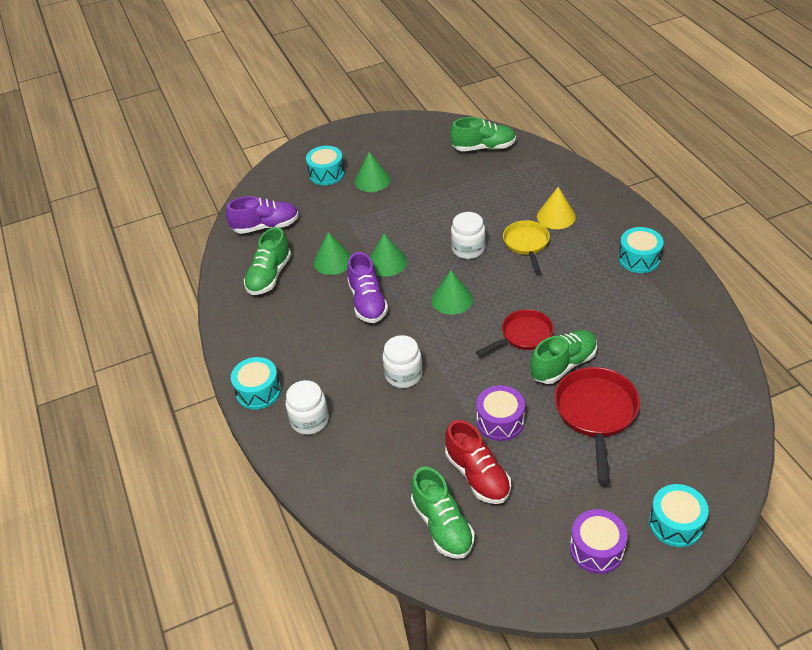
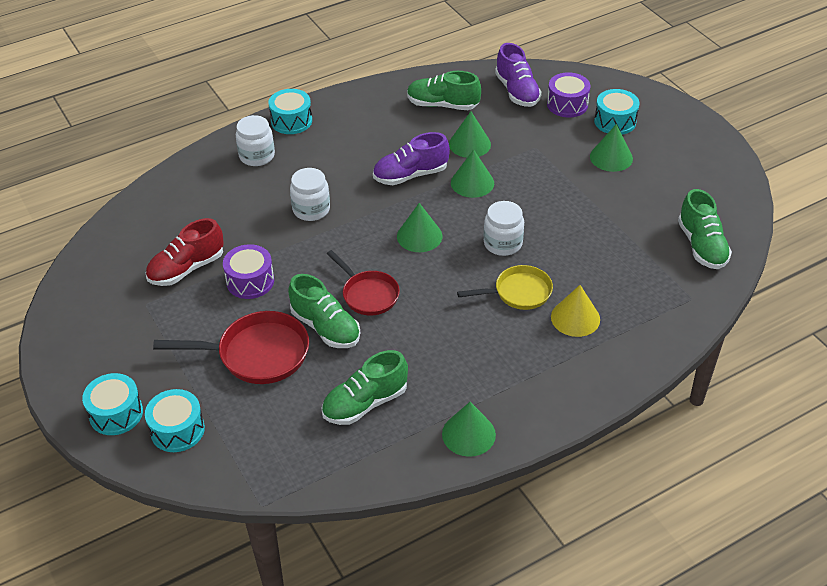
camera: 80 degrees right, 0 degrees up
green shoe [411,467,475,559] -> green shoe moved to [322,350,408,425]
purple drum [570,509,628,574] -> purple drum moved to [547,72,590,118]
turquoise drum [618,227,664,273] -> turquoise drum moved to [145,389,205,452]
none -> green cone [442,402,496,457]

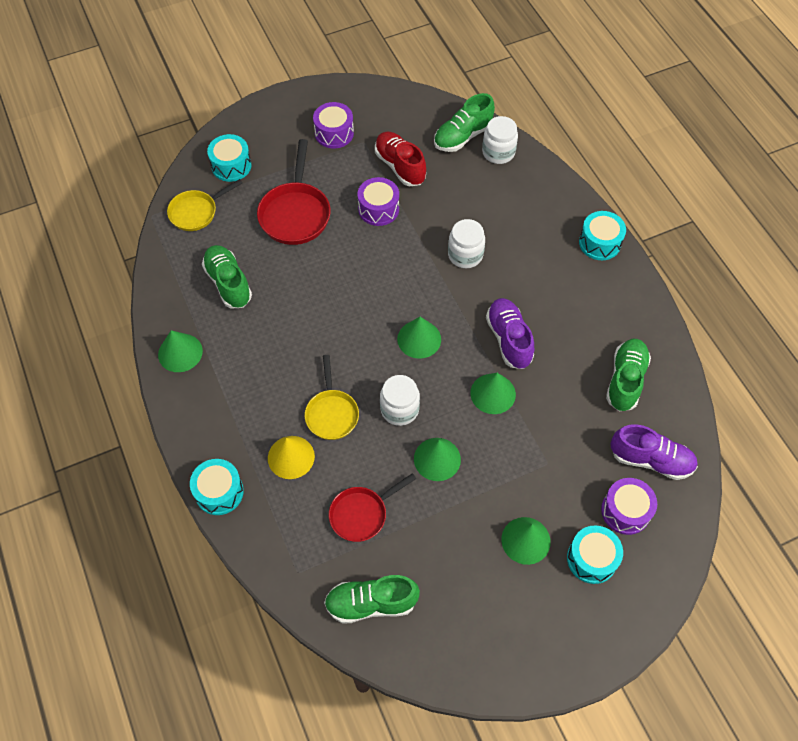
camera: 95 degrees right, 15 degrees up
turquoise drum [82,373,143,435] -> turquoise drum moved to [190,459,244,515]
white jar [236,115,275,166] -> white jar moved to [482,116,518,164]
green shoe [288,274,360,348] -> green shoe moved to [434,93,495,152]
red pan [327,250,400,316] -> red pan moved to [329,473,416,542]
green cone [449,111,491,158] -> green cone moved to [414,438,461,481]
purple shoe [495,43,542,107] -> purple shoe turned 150 degrees counterclockwise [610,424,698,480]
none -> yellow pan [167,179,242,231]
none -> purple drum [313,102,354,148]

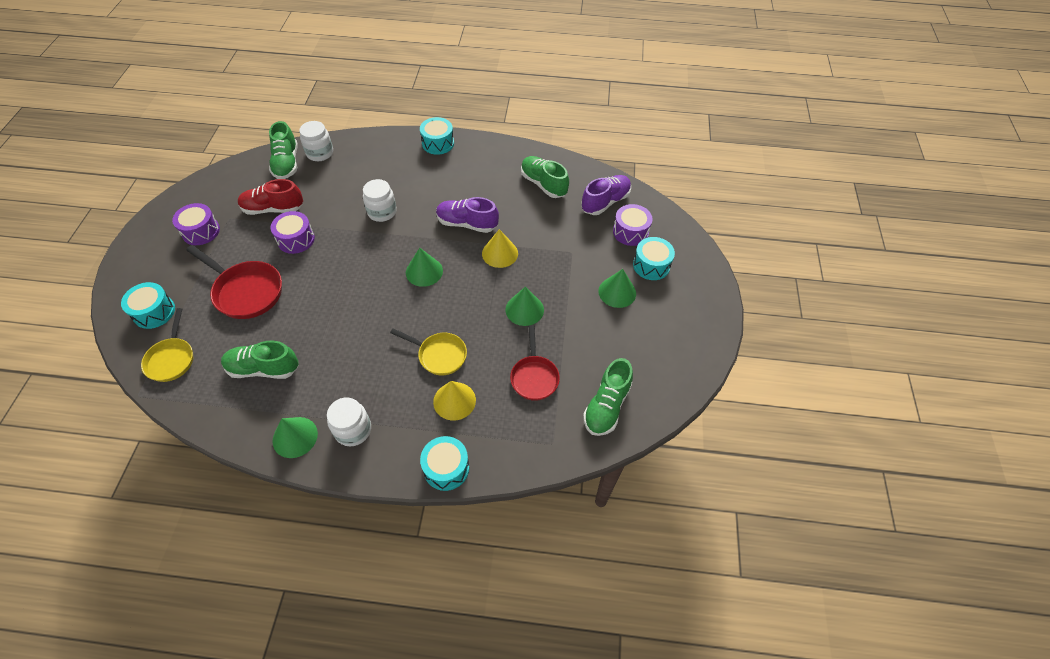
camera: 60 degrees left, 5 degrees down
white jar [380,375,420,426] -> white jar moved to [327,398,371,446]
green cone [470,373,516,414] -> yellow cone [482,229,518,268]

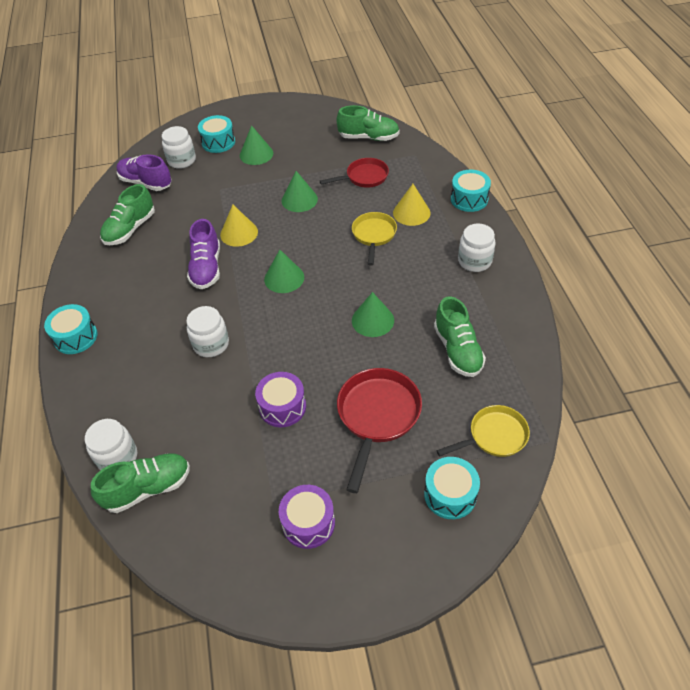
camera: 105 degrees left, 5 degrees down
red shoe [238,179,303,215] -> none
green cone [272,417,318,458] -> green cone moved to [352,292,394,337]
purple drum [613,204,652,246] -> white jar [162,126,196,169]

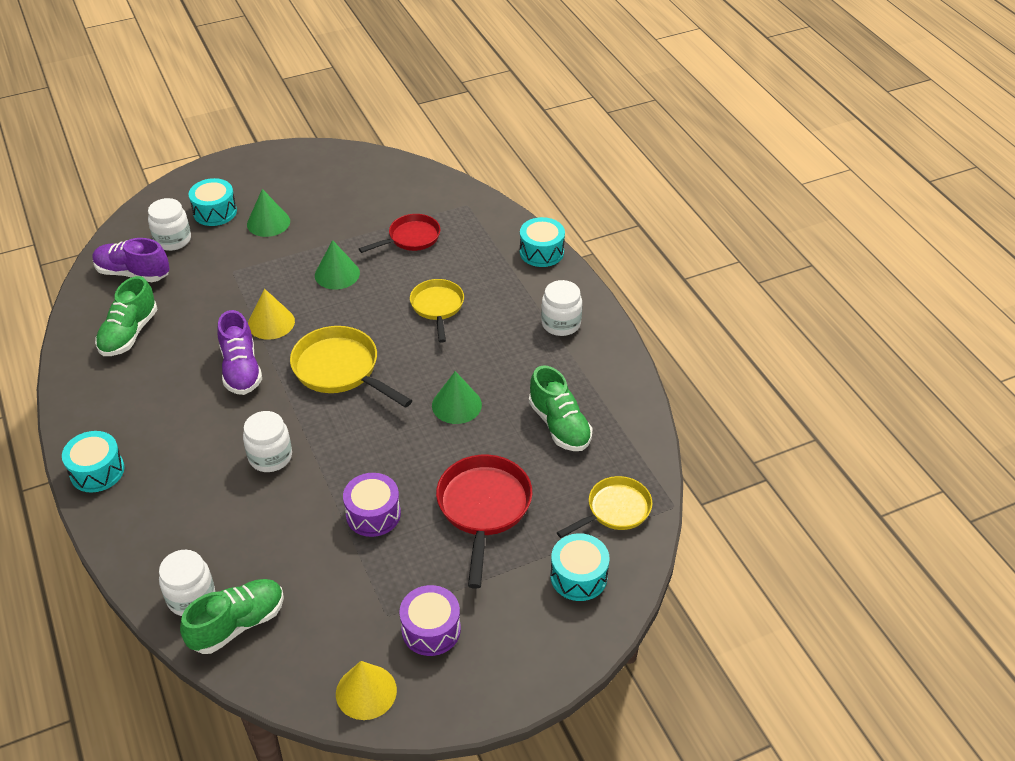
camera: 15 degrees left, 5 degrees down
green cone [264,249,304,293] -> yellow pan [290,326,412,408]
green shoe [336,105,400,141] -> none
yellow cone [393,184,430,226] -> yellow cone moved to [336,661,397,720]

